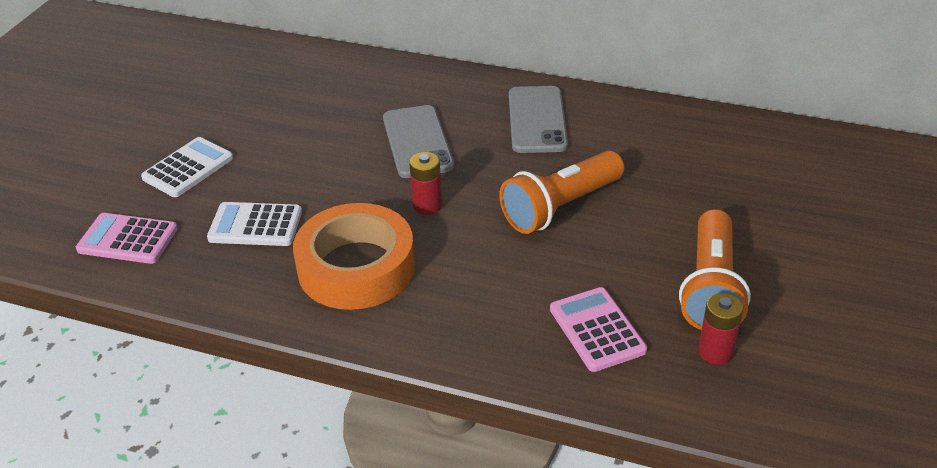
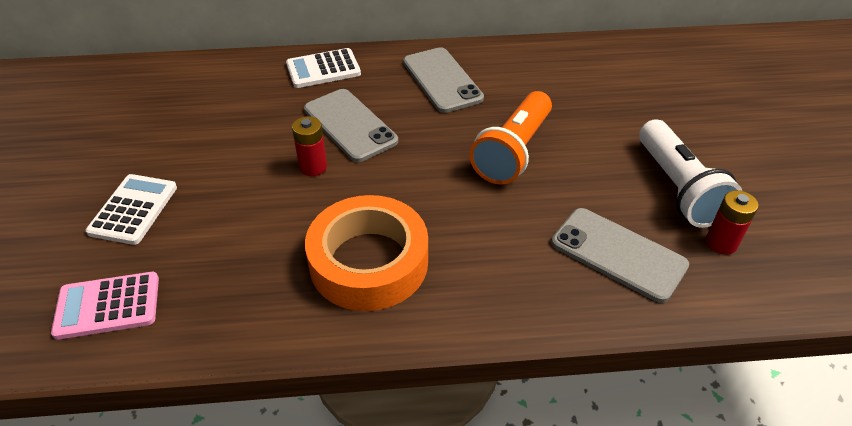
camera: 25 degrees left, 5 degrees up
white calculator [207,202,302,246] -> white calculator moved to [286,48,361,88]
red battery [409,152,442,215] -> red battery moved to [292,116,327,176]
pink calculator [550,287,647,372] -> grey phone [551,208,689,303]
orange flashlight [679,209,751,330] -> white flashlight [639,119,742,228]

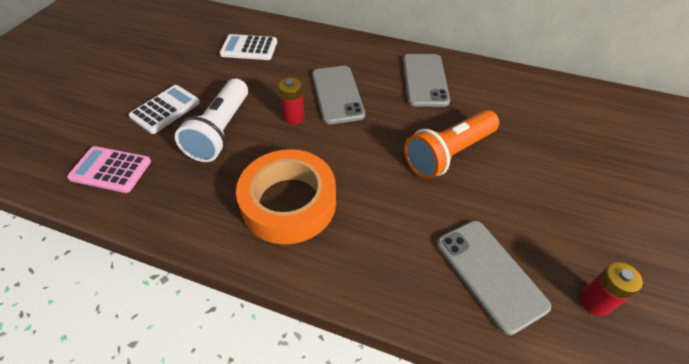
camera: 25 degrees right, 5 degrees up
white calculator [286,48,361,88] -> white calculator moved to [219,34,277,60]
white flashlight [639,119,742,228] -> white flashlight moved to [175,79,248,162]

